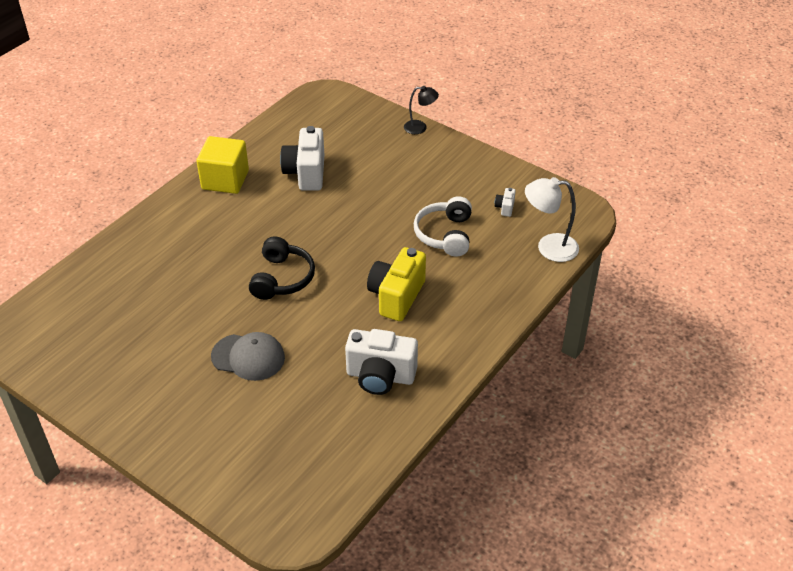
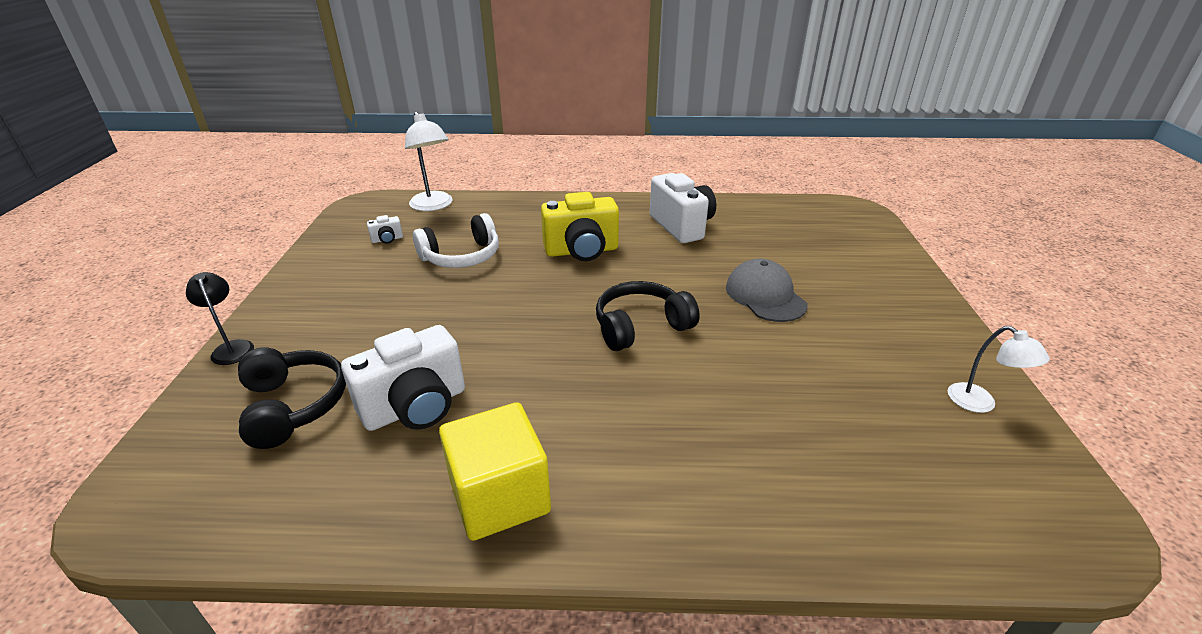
camera: 125 degrees left, 10 degrees down
none -> black headphones [238,347,346,449]
none -> white lamp [948,326,1050,413]

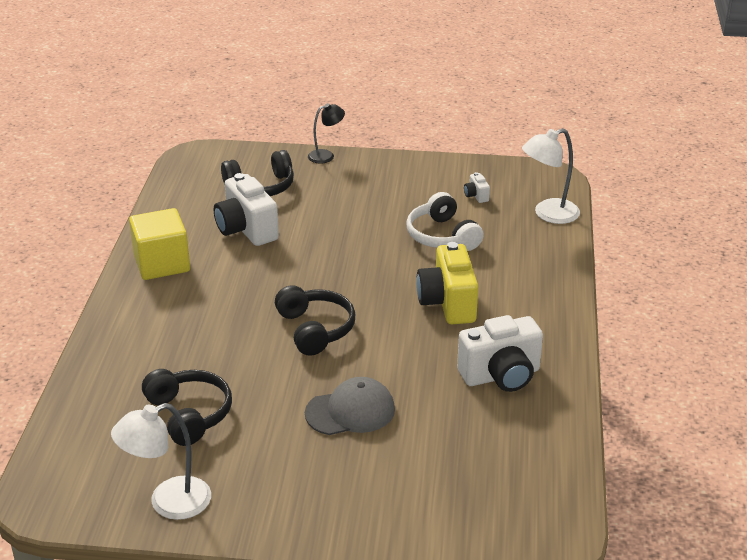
camera: 95 degrees right, 0 degrees up
white lamp [948,326,1050,413] -> white lamp [111,403,211,520], size x1.58
none -> black headphones [142,369,232,446]

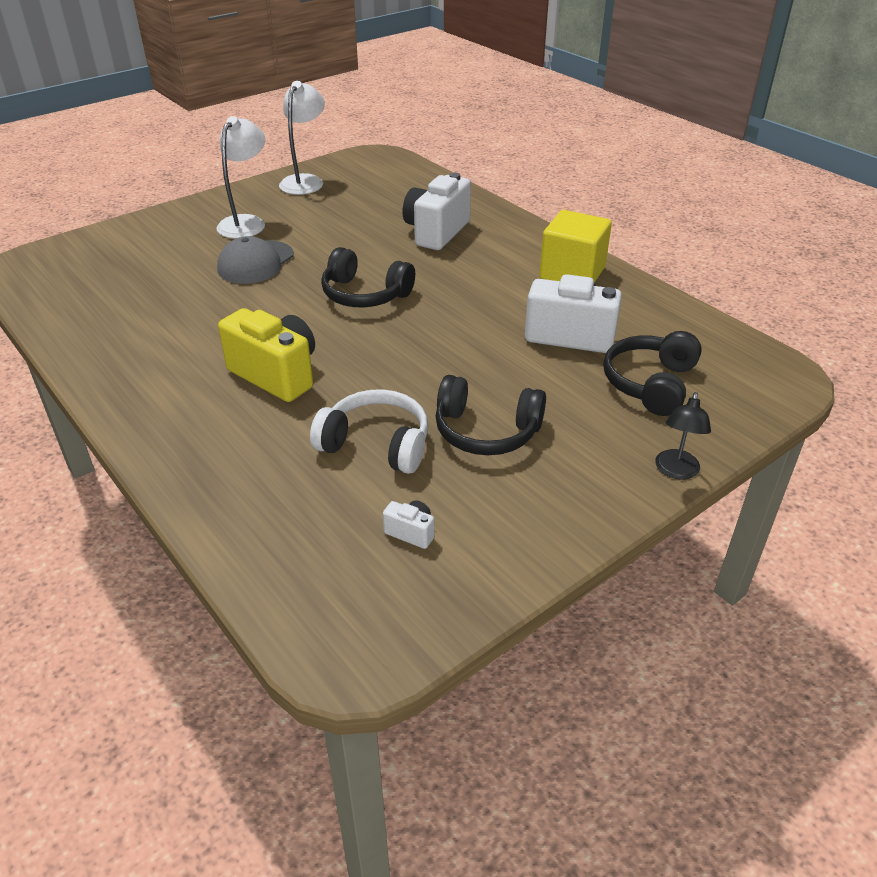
camera: 135 degrees right, 5 degrees up
black headphones [142,369,232,446] -> black headphones moved to [435,375,546,455]
white camera [457,315,543,392] -> white camera moved to [402,172,471,250]
white lamp [522,128,580,224] -> white lamp moved to [216,116,265,239]

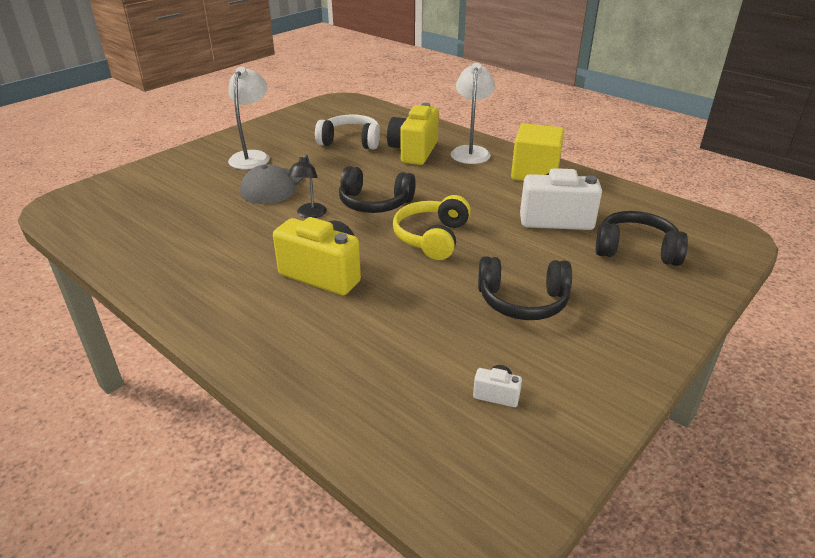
camera: 10 degrees left, 5 degrees down
white lamp [279,81,325,195] -> white lamp moved to [451,63,495,164]
white headphones [310,389,428,474] -> white headphones moved to [315,114,380,150]
white camera [402,172,471,250] -> yellow camera [387,103,439,165]
black headphones [603,331,702,416] -> black headphones turned 90 degrees clockwise [595,211,688,266]
black lamp [655,392,711,480] -> black lamp moved to [288,154,327,218]
none -> yellow headphones [393,195,471,260]

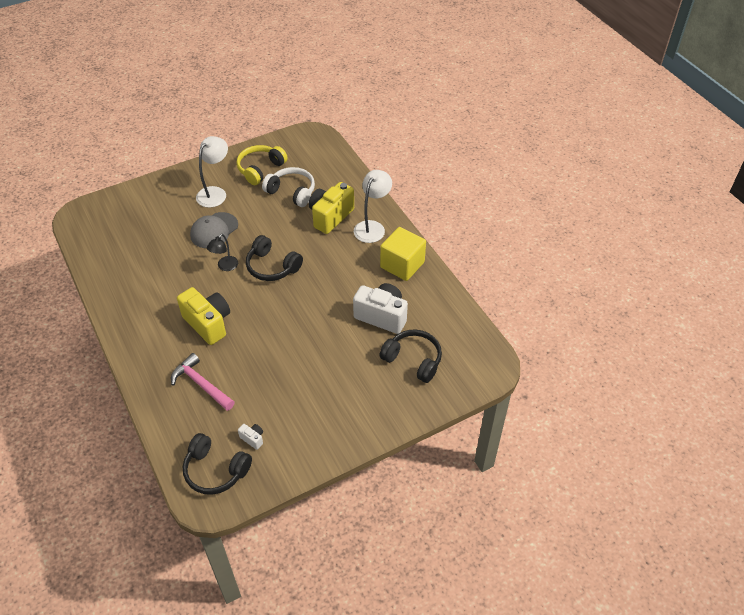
camera: 20 degrees right, 15 degrees up
yellow headphones [393,195,471,260] -> yellow headphones moved to [236,145,288,185]
black headphones [478,256,572,320] -> black headphones moved to [183,433,252,495]
none -> pink hammer [171,353,235,411]

